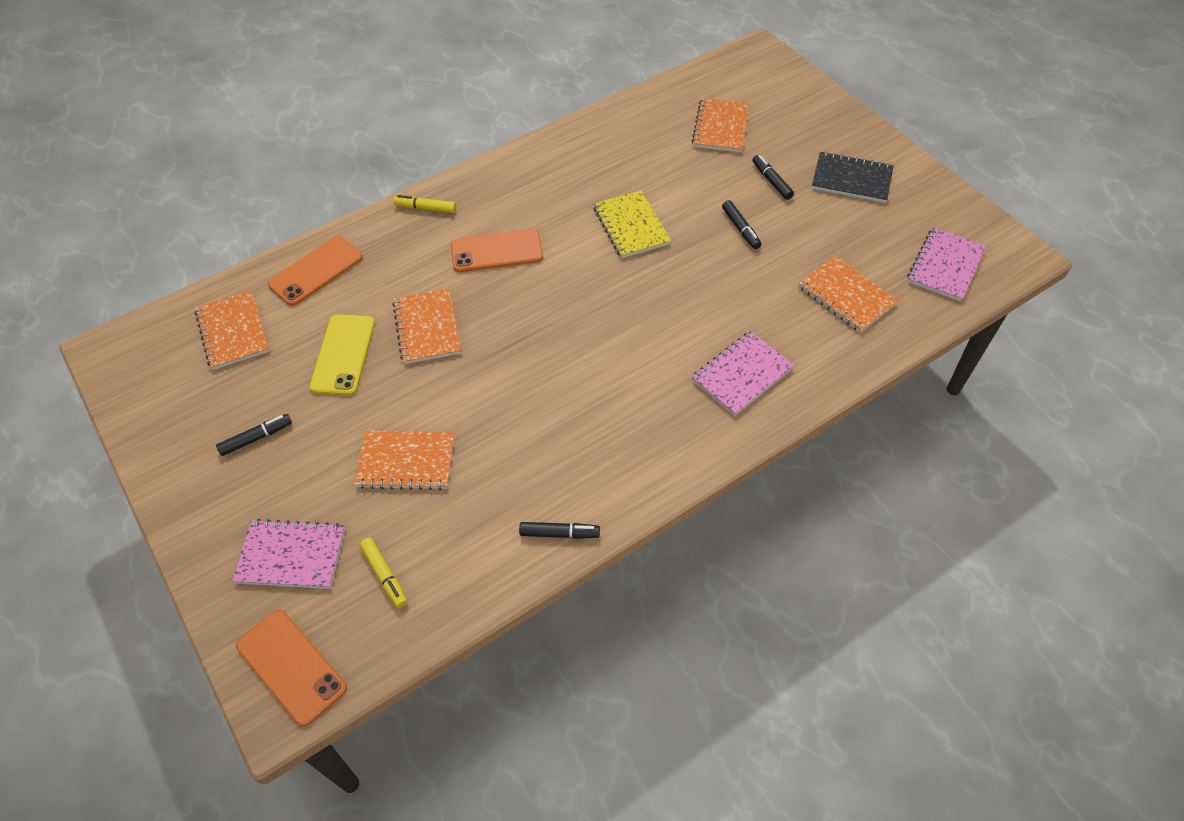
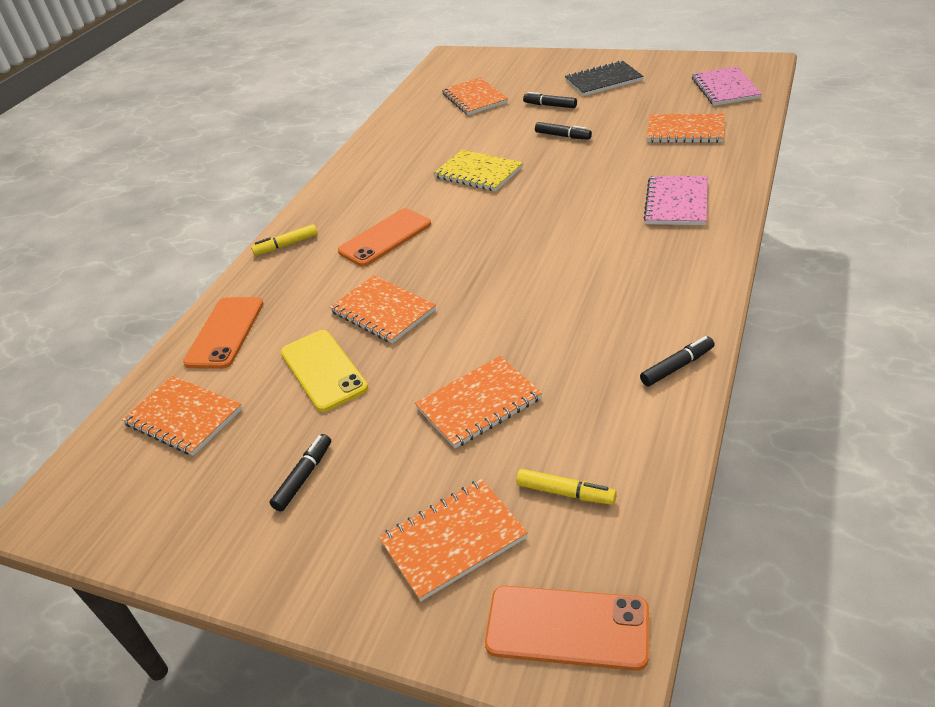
camera: 30 degrees left, 15 degrees down
pink notebook [233,519,345,589] -> orange notebook [379,479,528,601]

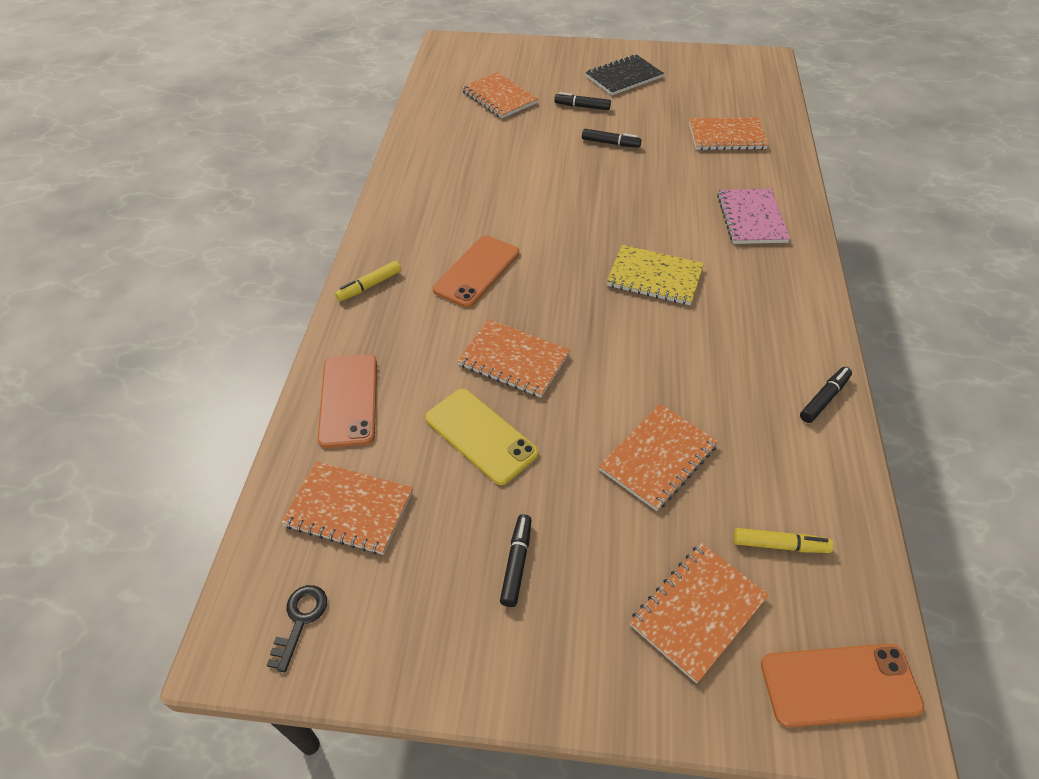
camera: 20 degrees left, 10 degrees up
yellow notebook [434,150,523,191] -> yellow notebook moved to [606,245,704,305]
pink notebook [692,66,762,106] -> none
none -> black key [267,585,327,673]

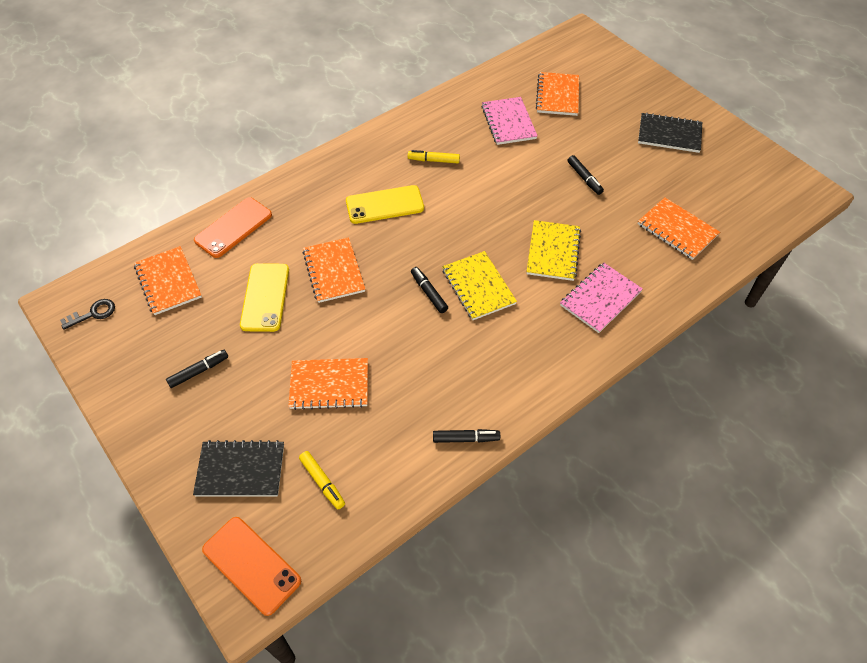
camera: 45 degrees right, 5 degrees up
yellow marker [335,261,401,301] -> yellow marker moved to [408,150,460,163]
orange phone [433,235,519,308] -> yellow phone [346,185,424,224]
black marker [554,92,611,110] -> black marker moved to [411,267,448,313]
orange notebook [629,543,769,683] -> black notebook [193,440,284,497]
none -> pink notebook [481,97,538,145]
none -> yellow notebook [526,220,581,281]

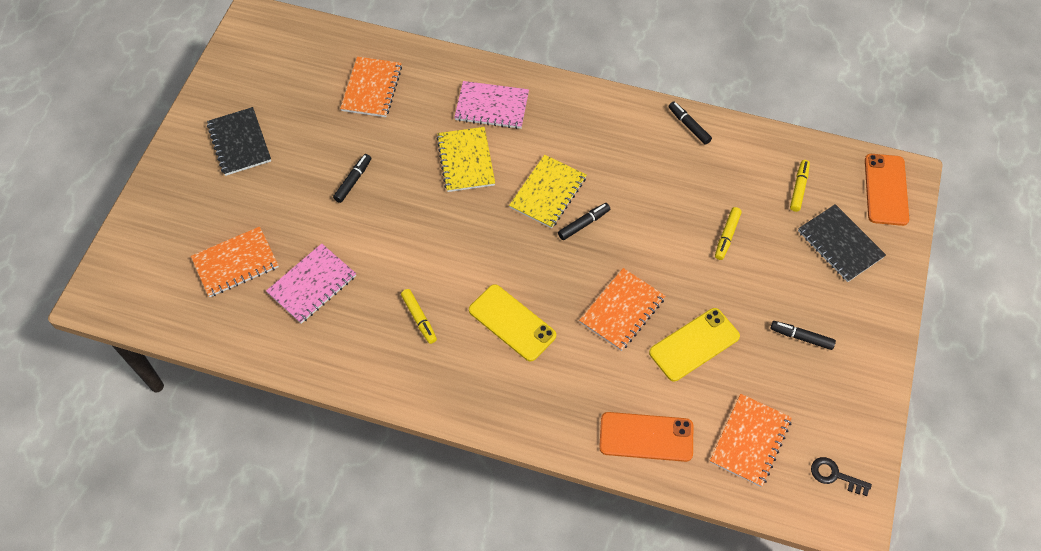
camera: 125 degrees left, 5 degrees up
orange notebook [288,358,368,410] -> yellow marker [715,207,742,260]
black marker [411,267,448,313] -> black marker turned 150 degrees counterclockwise [558,203,610,240]
yellow notebook [526,220,581,281] -> yellow notebook turned 75 degrees counterclockwise [437,127,495,192]

